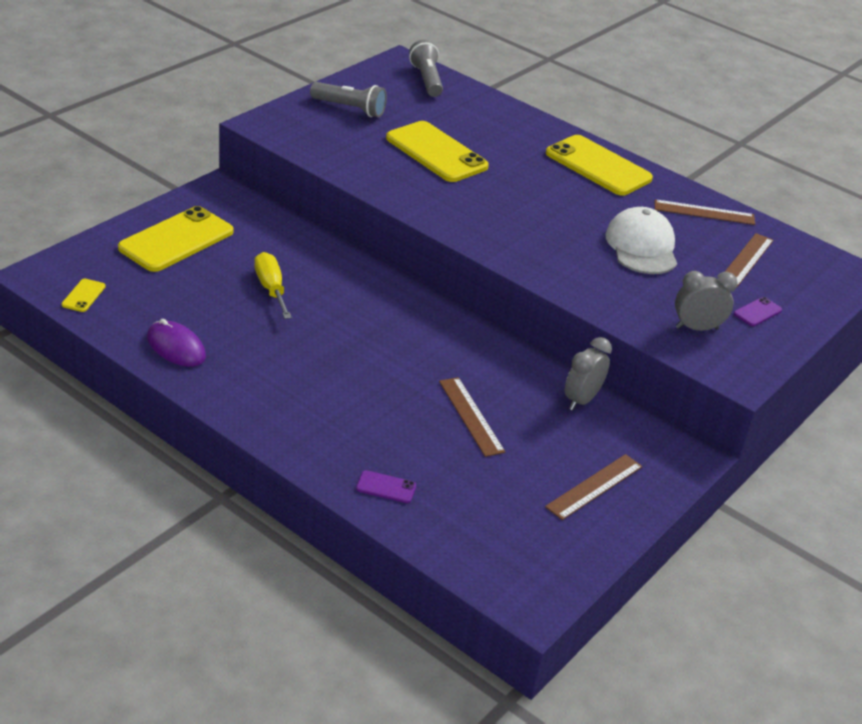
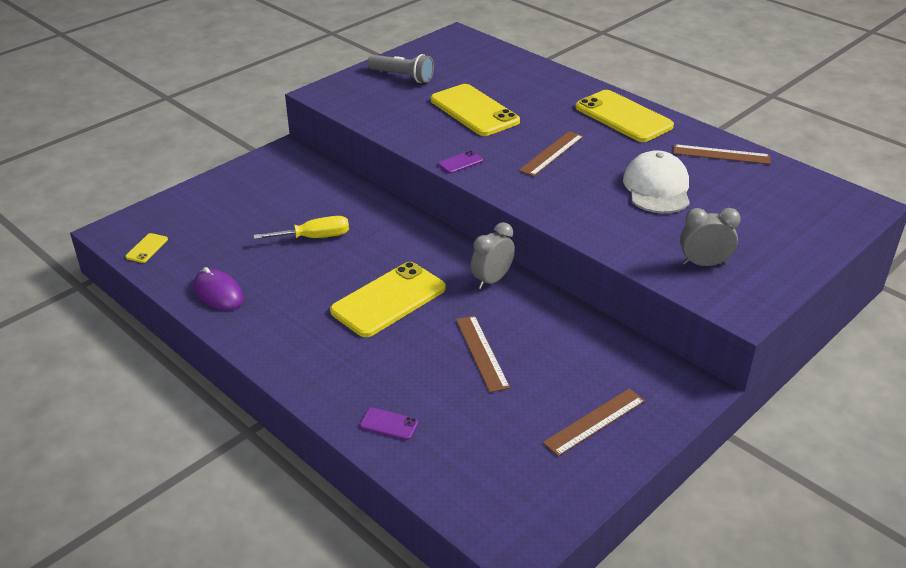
camera: 10 degrees right, 0 degrees up
yellow phone [118,206,234,272] -> yellow phone moved to [330,262,446,337]
yellow screwdriver [254,252,292,319] -> yellow screwdriver turned 90 degrees clockwise [254,216,349,239]
grey flashlight [409,40,443,97] -> none
grey clock [565,337,612,410] -> grey clock moved to [471,222,515,289]
brown ruler [725,233,773,287] -> brown ruler moved to [519,131,583,177]
purple phone [734,297,782,326] -> purple phone moved to [438,150,483,174]

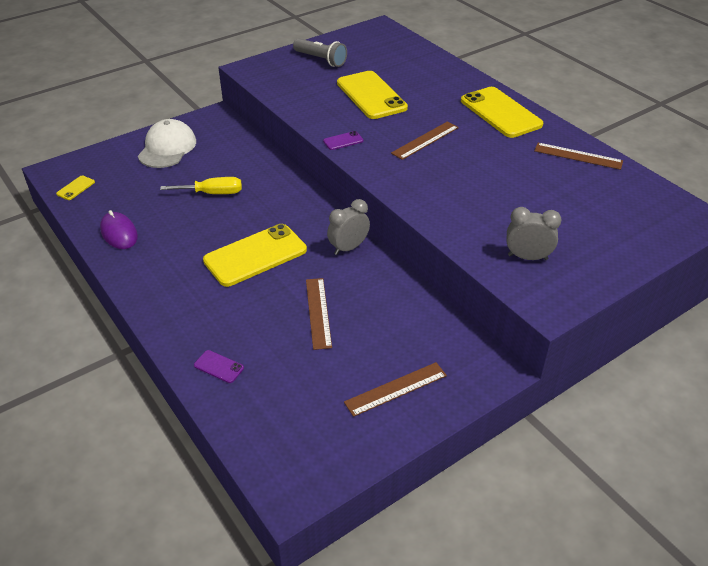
camera: 10 degrees right, 5 degrees up
white cap [623,150,690,213] -> white cap moved to [138,119,196,168]

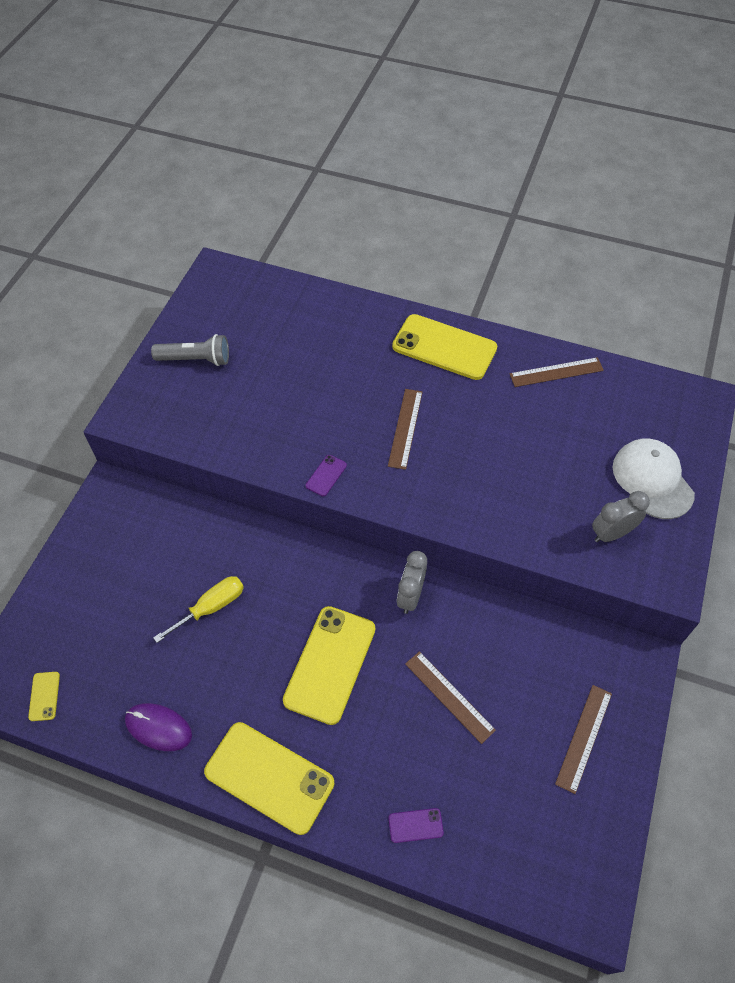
camera: 35 degrees left, 15 degrees up
white cap [138,119,196,168] -> white cap moved to [612,439,695,519]
yellow phone [337,71,408,119] -> yellow phone moved to [204,722,334,835]

